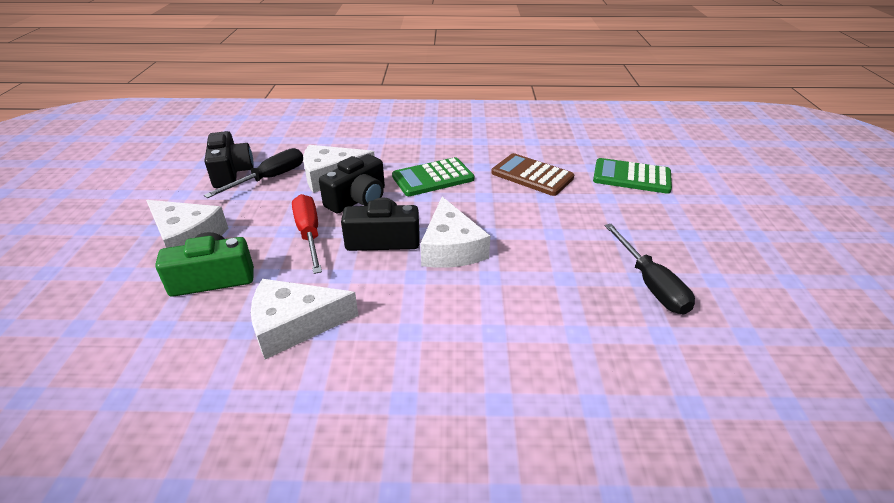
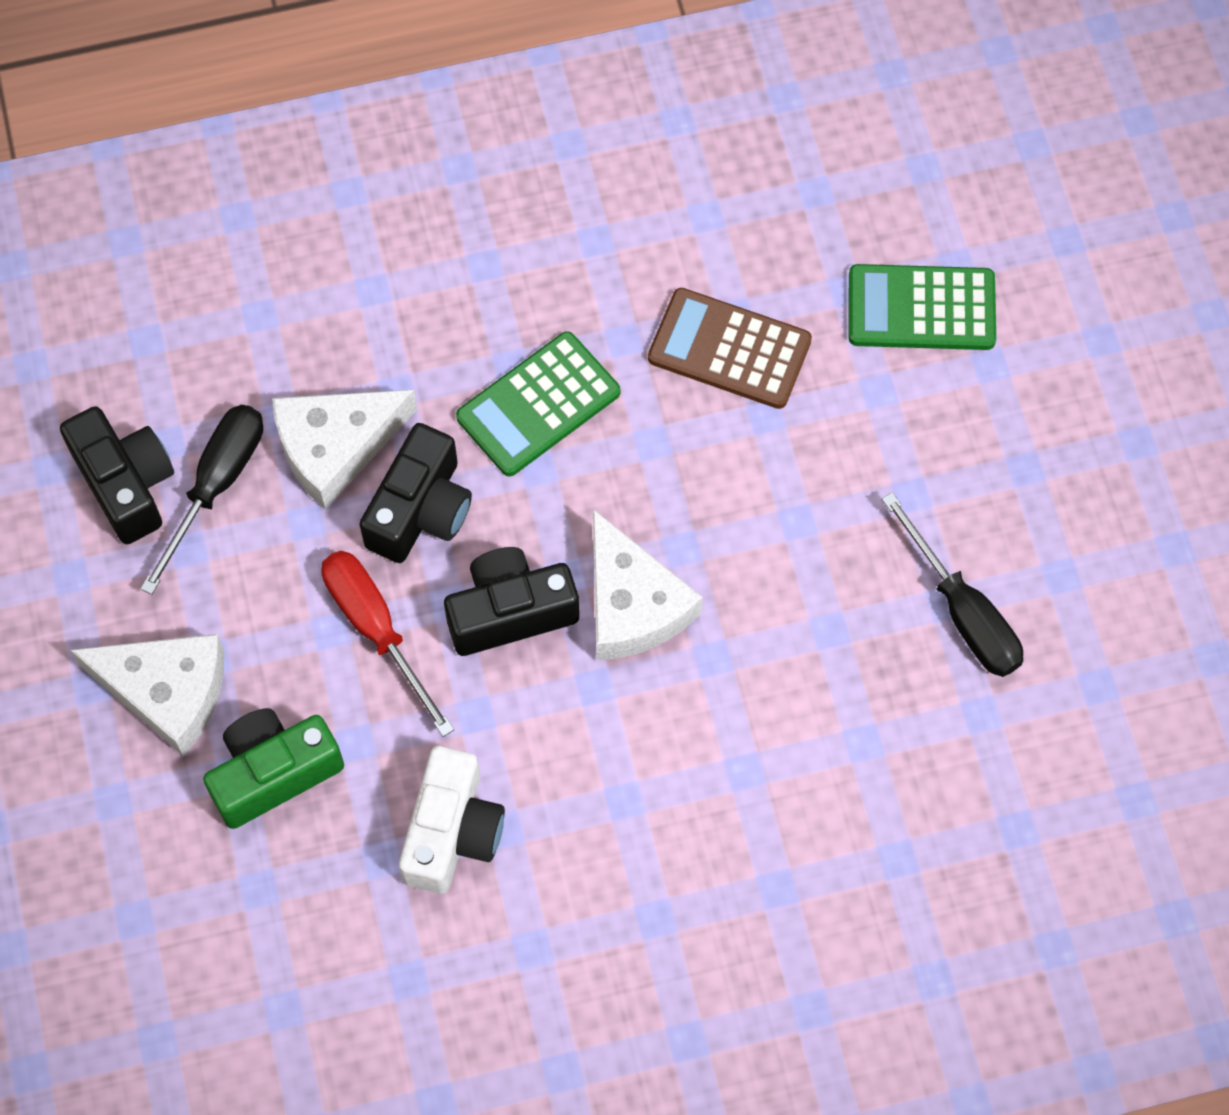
camera: 15 degrees left, 30 degrees up
white cheese [251,279,359,359] -> white camera [399,746,505,894]

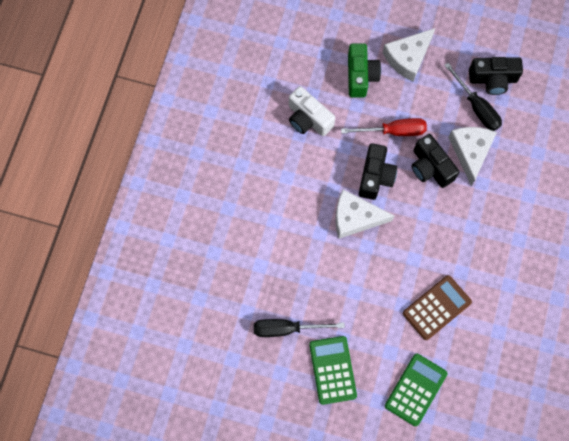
camera: 120 degrees right, 5 degrees up
green calculator [456,331,620,477] -> green calculator moved to [309,336,357,405]

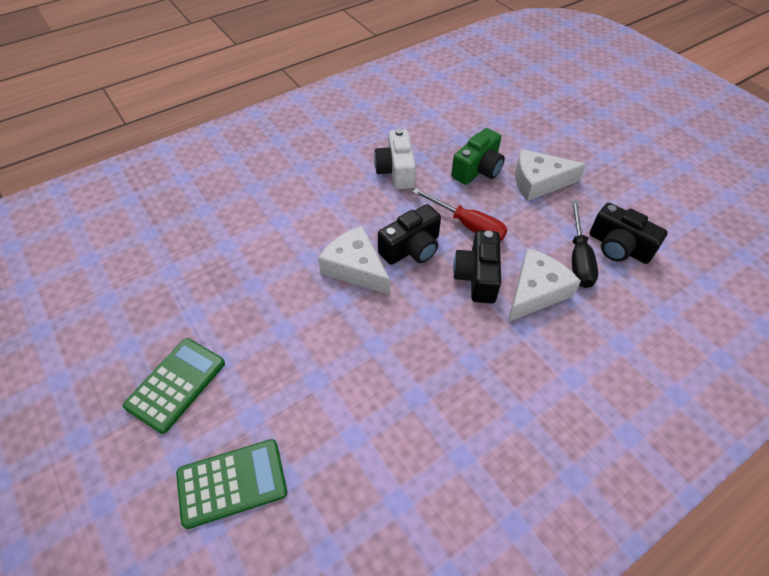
camera: 40 degrees right, 20 degrees down
black screwdriver [254,319,345,337] -> none
brown calculator [403,275,472,340] -> none

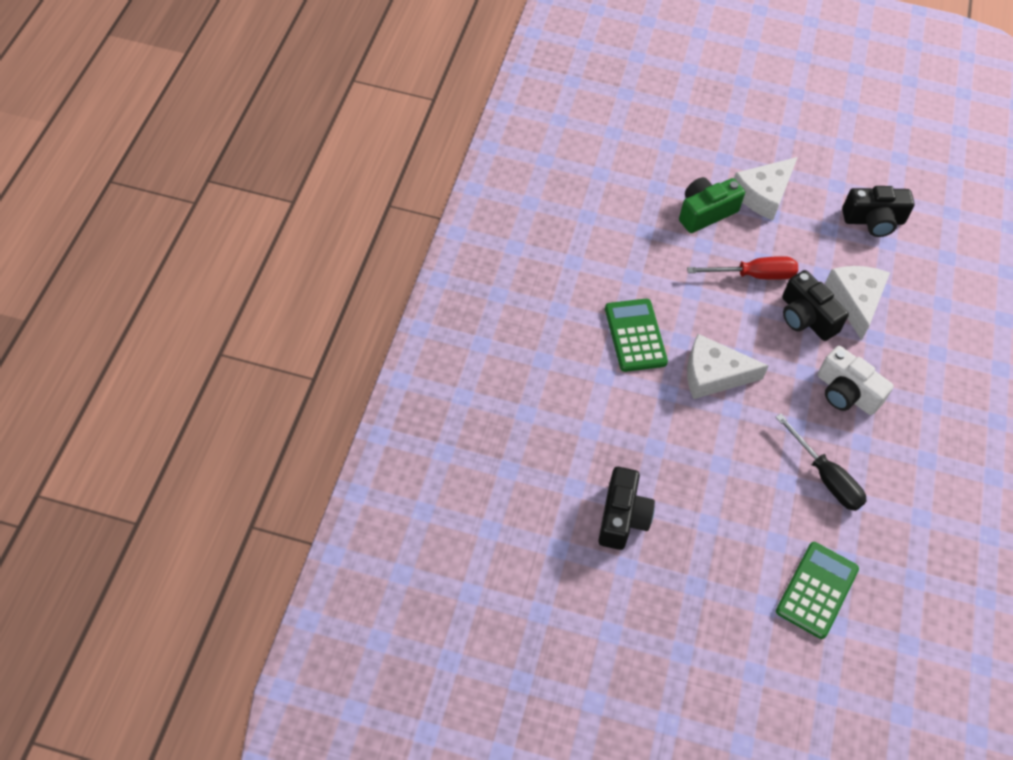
camera: 45 degrees left, 5 degrees up
green calculator [123,338,225,434] -> green calculator moved to [605,299,668,372]
white camera [374,129,416,189] -> white camera moved to [818,346,894,415]
black camera [378,204,441,265] -> black camera moved to [598,467,655,550]
green camera [451,128,505,185] -> green camera turned 120 degrees counterclockwise [679,177,745,233]
black screwdriver [571,201,598,288] -> black screwdriver moved to [776,414,866,511]

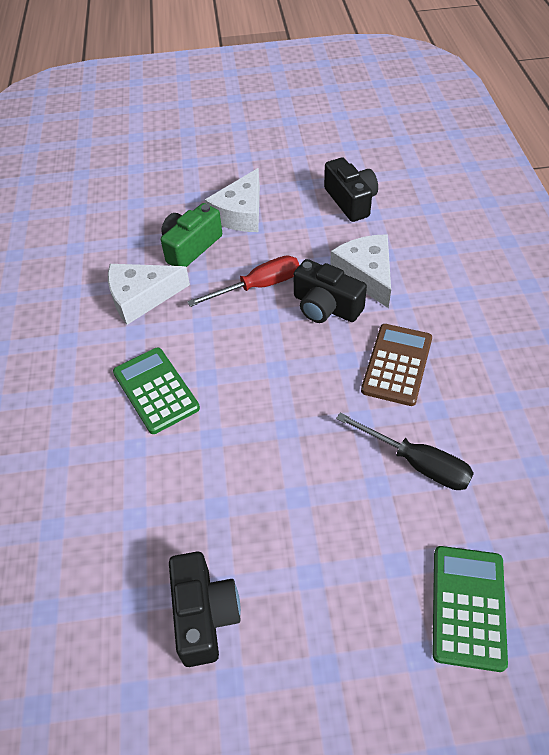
camera: 15 degrees left, 5 degrees down
white cheese [687,334,769,399] -> white cheese moved to [108,264,190,325]
white camera [818,346,894,415] -> brown calculator [361,324,432,406]
black camera [842,186,915,237] -> black camera turned 90 degrees counterclockwise [324,157,378,222]

